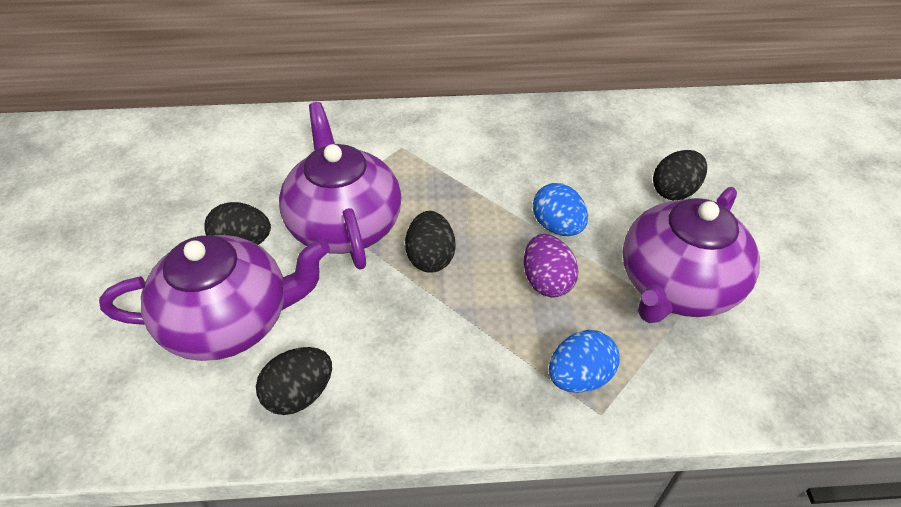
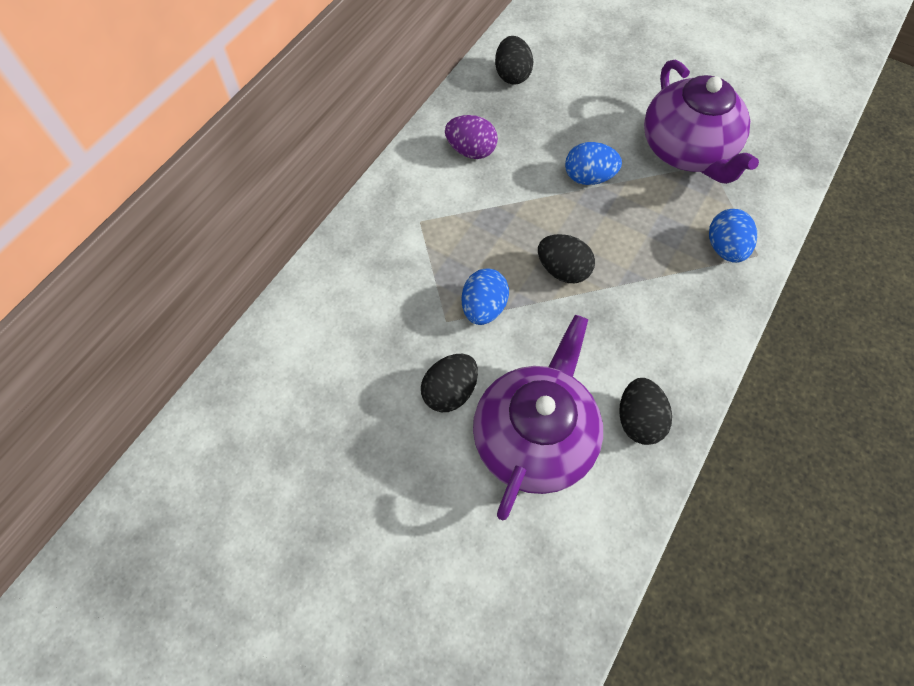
camera: 55 degrees left, 15 degrees up
purple teapot [279,102,402,270] -> blue egg [462,269,509,325]
purple egg [524,234,578,297] -> purple egg moved to [445,115,498,159]
black egg [653,150,707,200] -> black egg moved to [495,36,533,84]

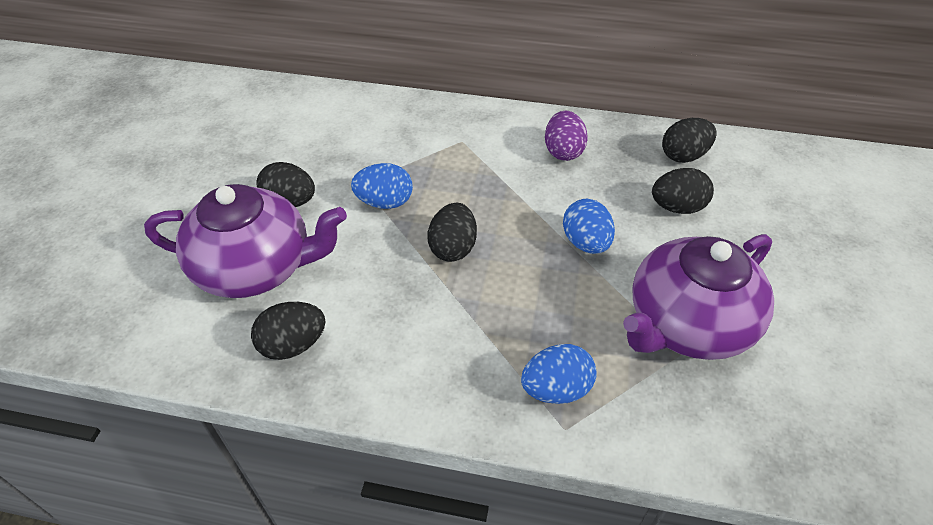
camera: 70 degrees right, 15 degrees down
none -> black egg [652,168,714,214]

